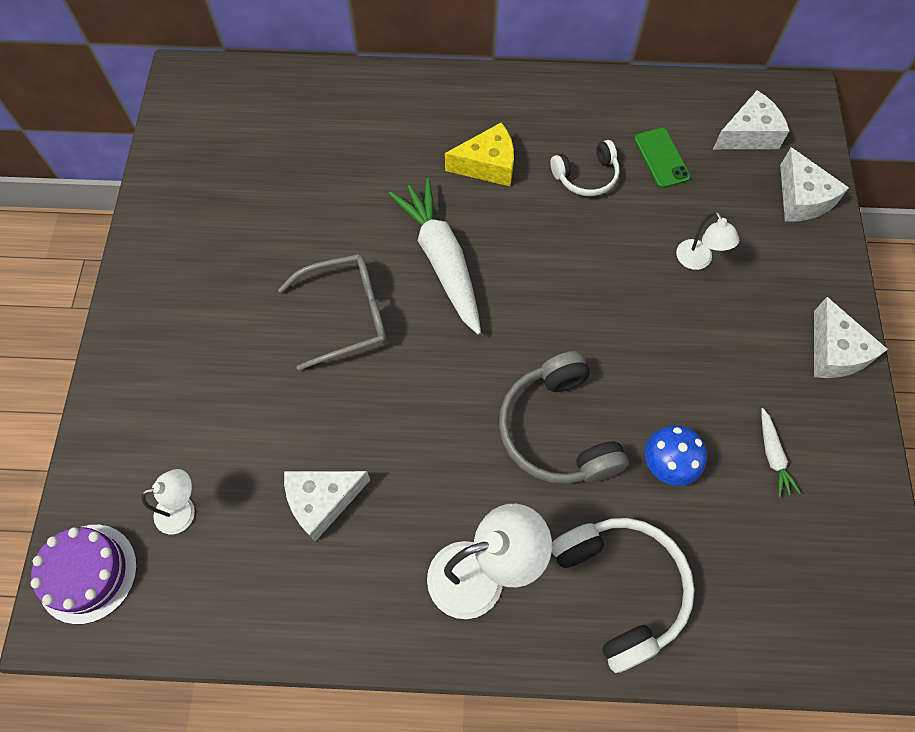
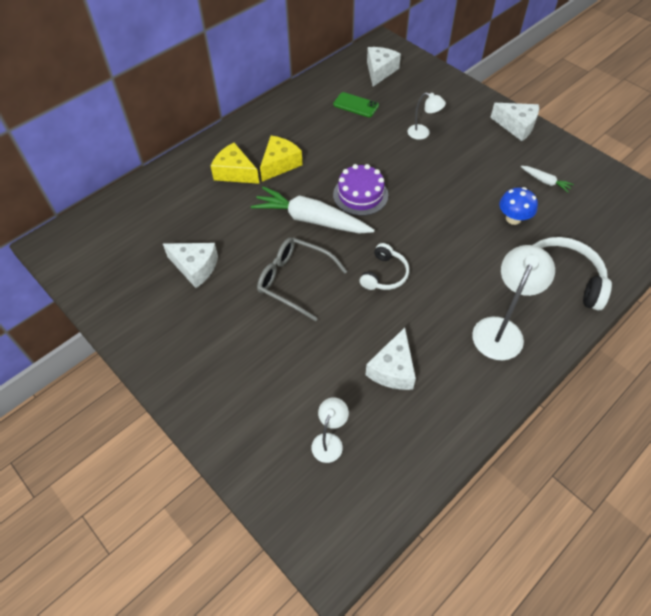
camera: 45 degrees left, 10 degrees down
purple cake [31,525,137,624] -> purple cake moved to [333,164,388,216]
grey glasses [278,254,387,371] -> grey glasses turned 90 degrees counterclockwise [257,237,347,321]
grey headphones [499,351,628,484] -> none
white headphones [551,140,620,196] -> white headphones moved to [360,243,409,290]
white cheese [780,147,849,222] -> white cheese moved to [163,243,218,288]
none -> yellow cheese [211,143,259,184]

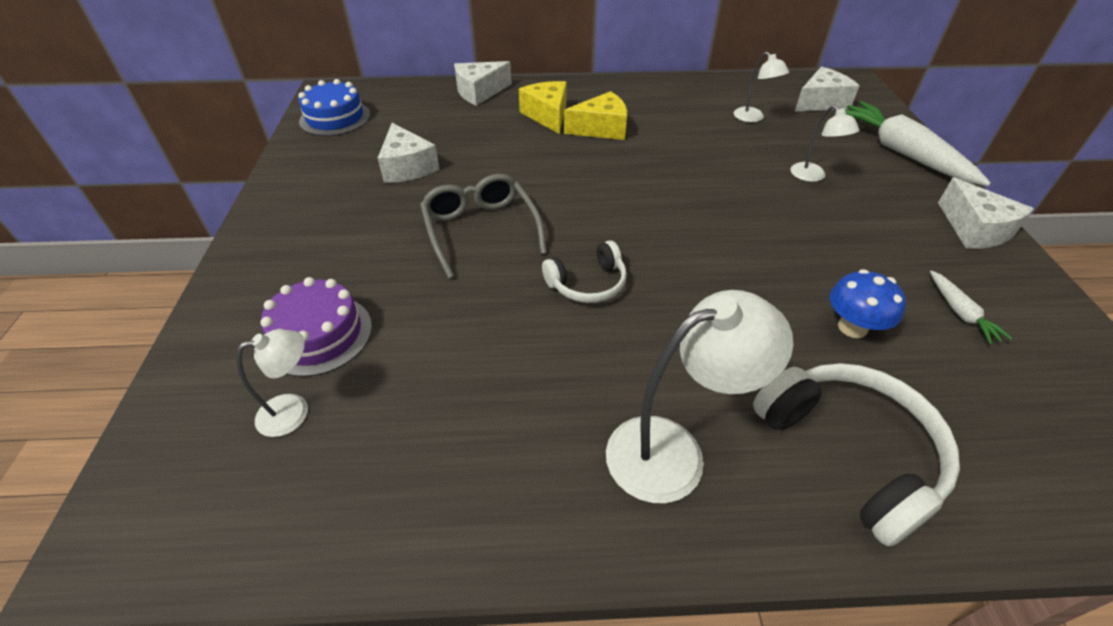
camera: 40 degrees right, 10 degrees down
white carrot [251,187,375,234] -> white carrot moved to [835,101,991,186]
green phone [333,92,379,117] -> white lamp [734,52,789,122]
purple cake [333,164,388,216] -> purple cake moved to [261,277,372,377]
white cheese [365,327,416,390] -> white cheese moved to [454,61,512,106]
none -> blue cake [298,79,370,136]

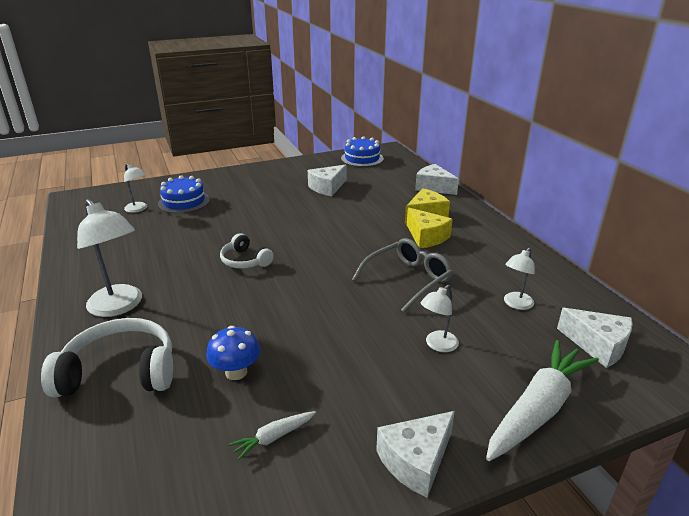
camera: 70 degrees right, 15 degrees down
purple cake [261,277,372,377] -> blue cake [158,175,210,214]
grey glasses [420,174,547,279] -> grey glasses moved to [352,238,453,312]
white headphones [753,363,960,547] -> white headphones turned 135 degrees counterclockwise [41,318,173,397]

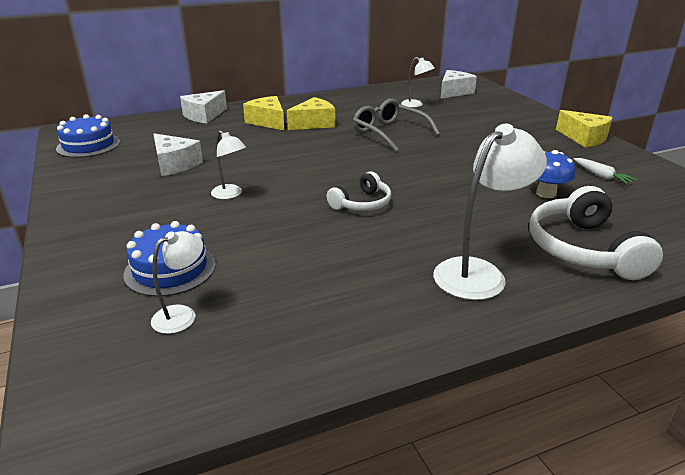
camera: 90 degrees left, 0 degrees up
white cheese [376,411,455,498] -> yellow cheese [556,110,613,148]
white lamp [421,285,459,352] -> white lamp moved to [211,131,246,199]
white carrot [486,340,599,461] -> none

